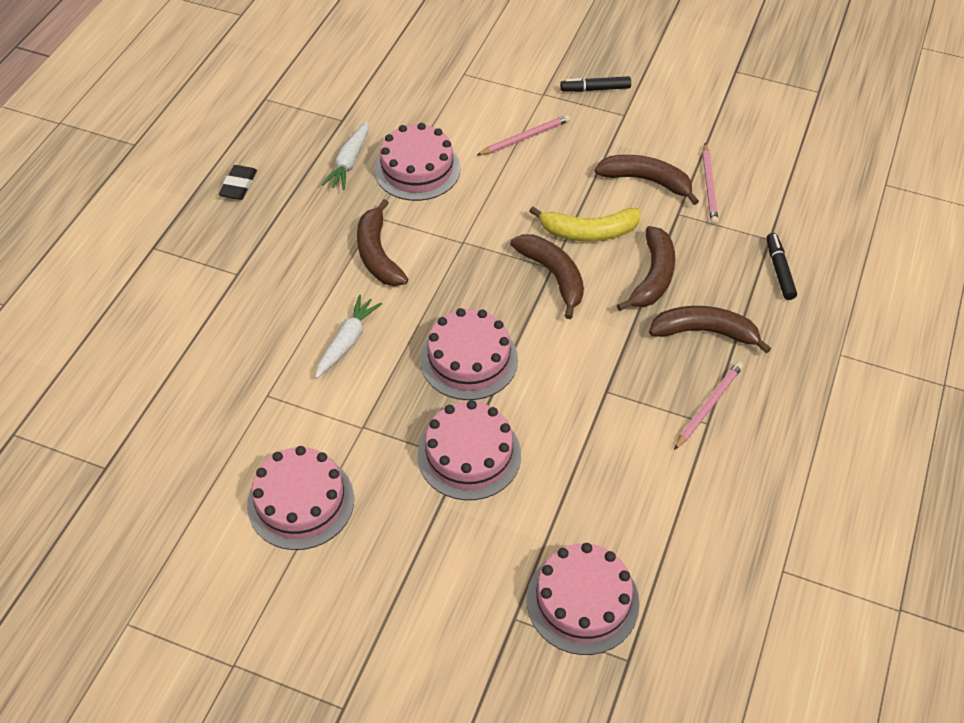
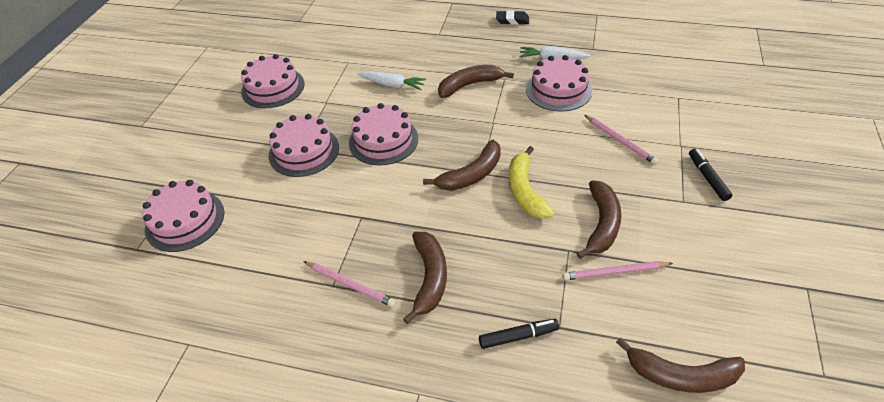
camera: 85 degrees right, 5 degrees down
brown banana [617,226,675,311] -> brown banana moved to [616,338,745,393]

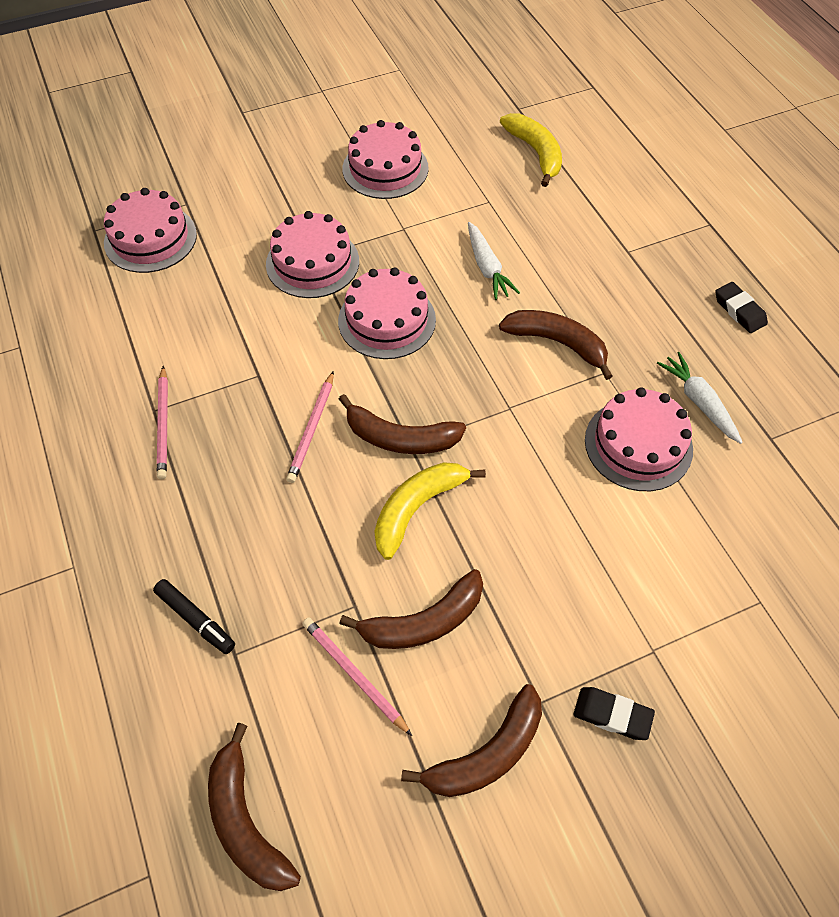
camera: 50 degrees right, 10 degrees up
brown banana [403,232,447,324] -> brown banana moved to [401,684,542,797]
pink pencil [585,115,658,165] -> pink pencil moved to [286,371,334,483]
black marker [689,149,732,201] -> black eraser [573,687,655,740]
none -> yellow banana [500,113,562,187]

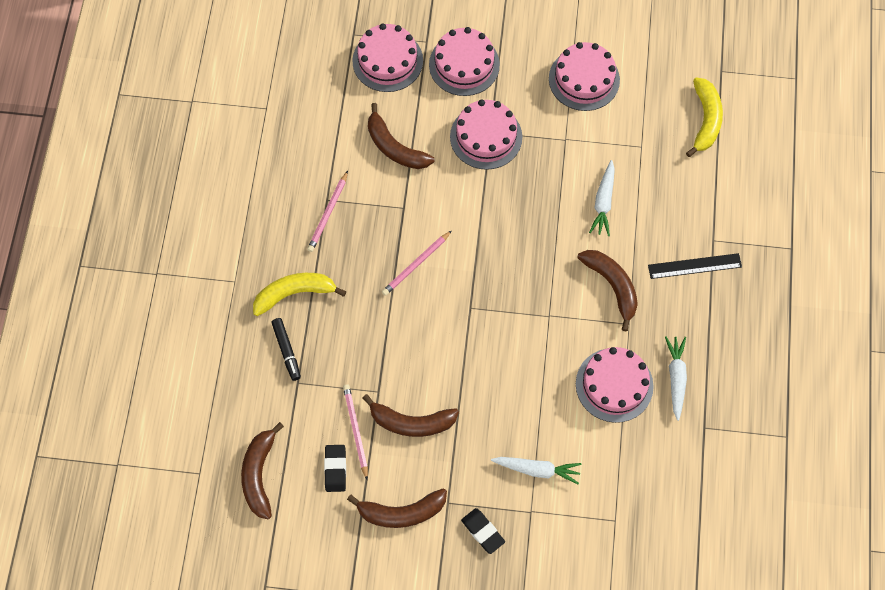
camera: 30 degrees right, 10 degrees up
pink cake [338,267,436,359] -> pink cake moved to [429,27,500,96]
brown banana [339,394,466,454] -> brown banana moved to [368,103,435,169]
yellow banana [374,462,486,560] -> yellow banana moved to [253,273,347,316]
black eraser [715,282,768,333] -> black eraser moved to [324,445,346,492]
none -> white carrot [491,457,581,484]
none -> black ruler [648,253,742,279]

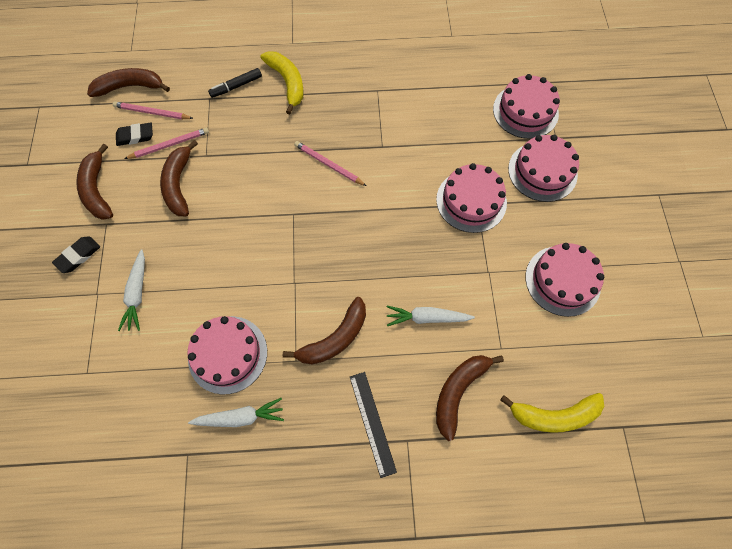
camera: 80 degrees right, 0 degrees up
pink pencil [307,171,348,252] -> pink pencil moved to [113,102,194,119]
brown banana [368,103,435,169] -> brown banana moved to [436,355,504,441]

